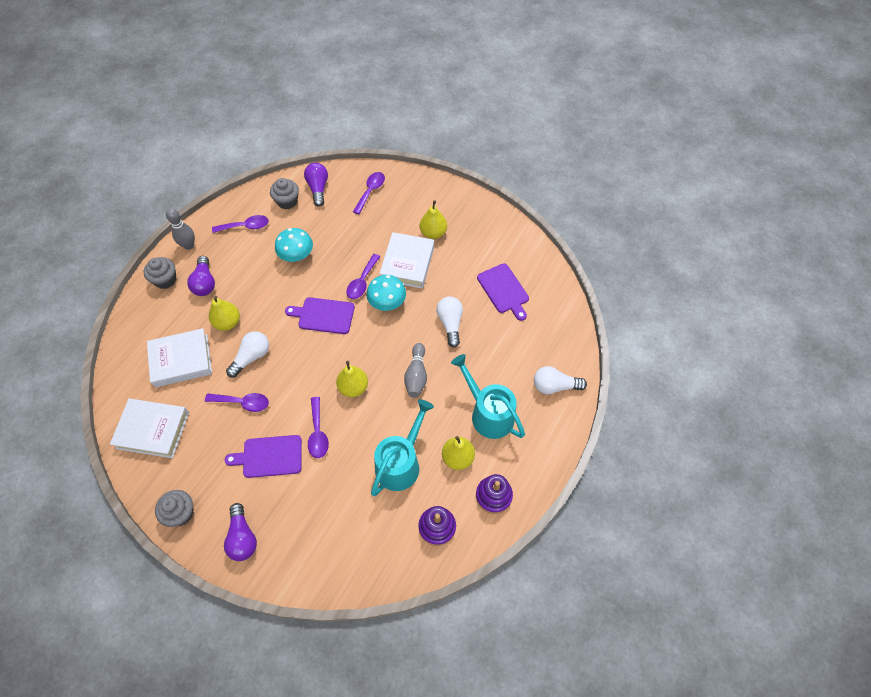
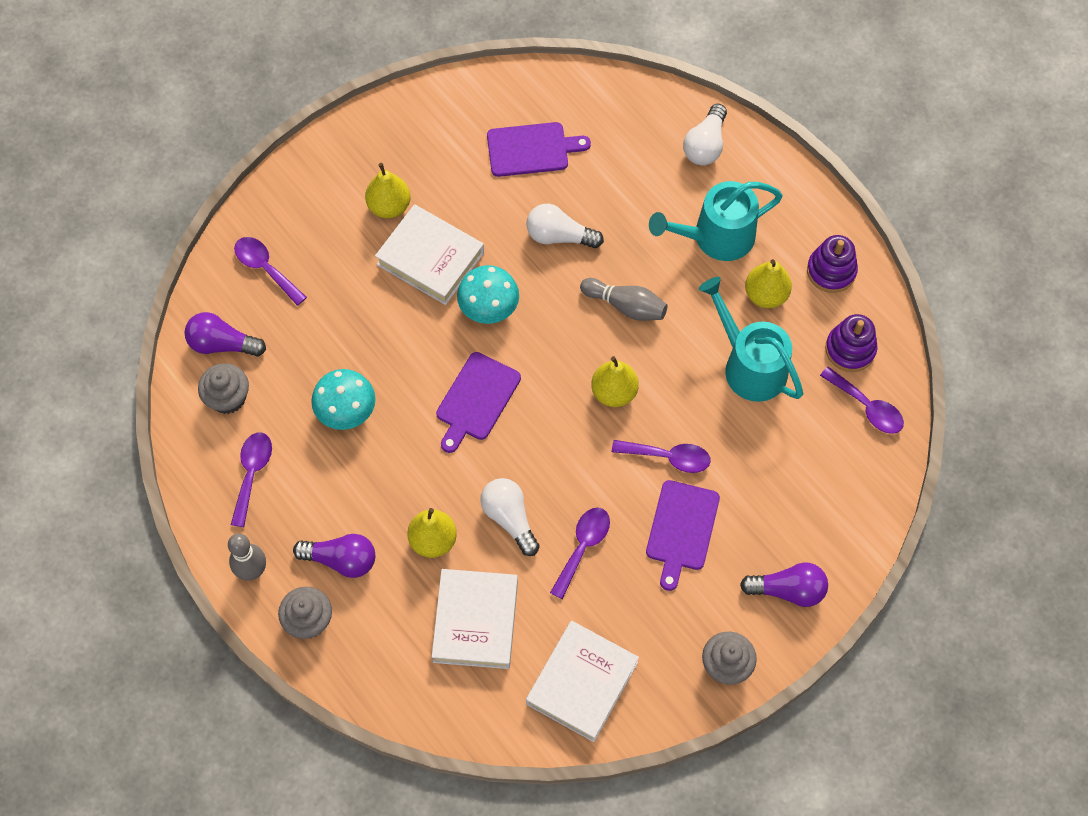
camera: 70 degrees left, 5 degrees up
purple spoon [346,254,380,299] -> purple spoon moved to [820,367,904,434]

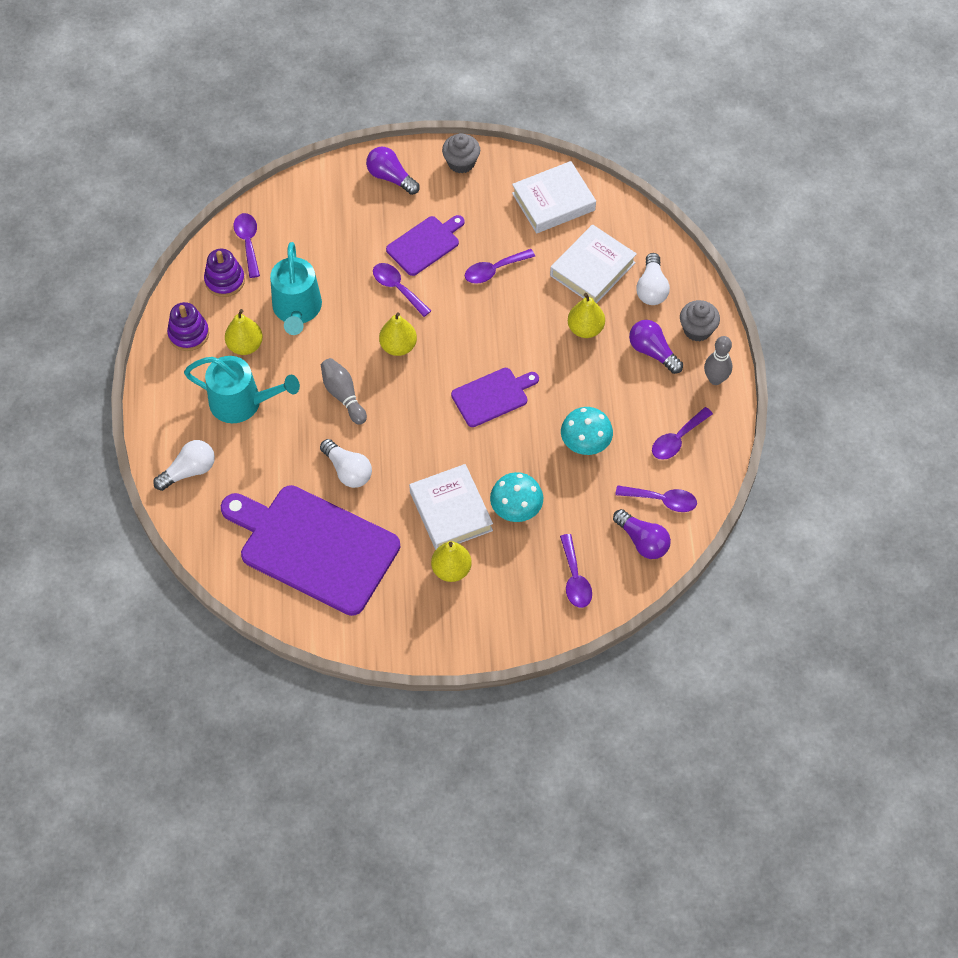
camera: 145 degrees left, 5 degrees down
grey cupcake [198,363,249,414] -> purple spoon [615,485,697,512]
turquoise mushroom [457,265,519,324] -> turquoise mushroom moved to [490,472,543,522]
white light bulb [480,478,540,556] -> white light bulb moved to [636,253,670,305]
purple cutting board [487,122,591,177] -> purple cutting board [221,485,400,616], size x1.98

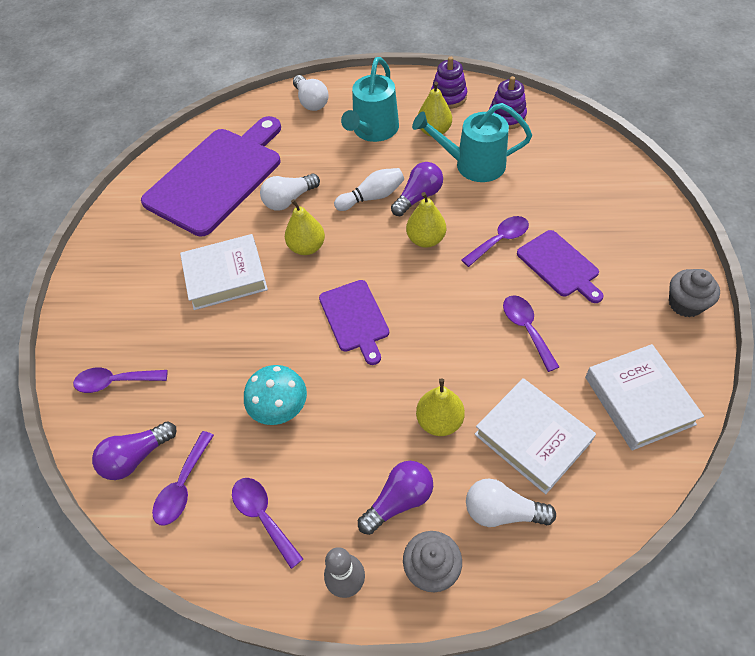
camera: 100 degrees right, 5 degrees down
purple spoon [233,213,260,278] -> none
grey bowling pin [321,358,367,425] -> white bowling pin [334,168,404,211]
purple light bulb [366,147,419,195] -> purple light bulb moved to [391,162,443,216]
yellow pear [431,541,472,582] -> yellow pear moved to [285,199,325,255]
turquoise mushroom [490,472,543,522] -> none

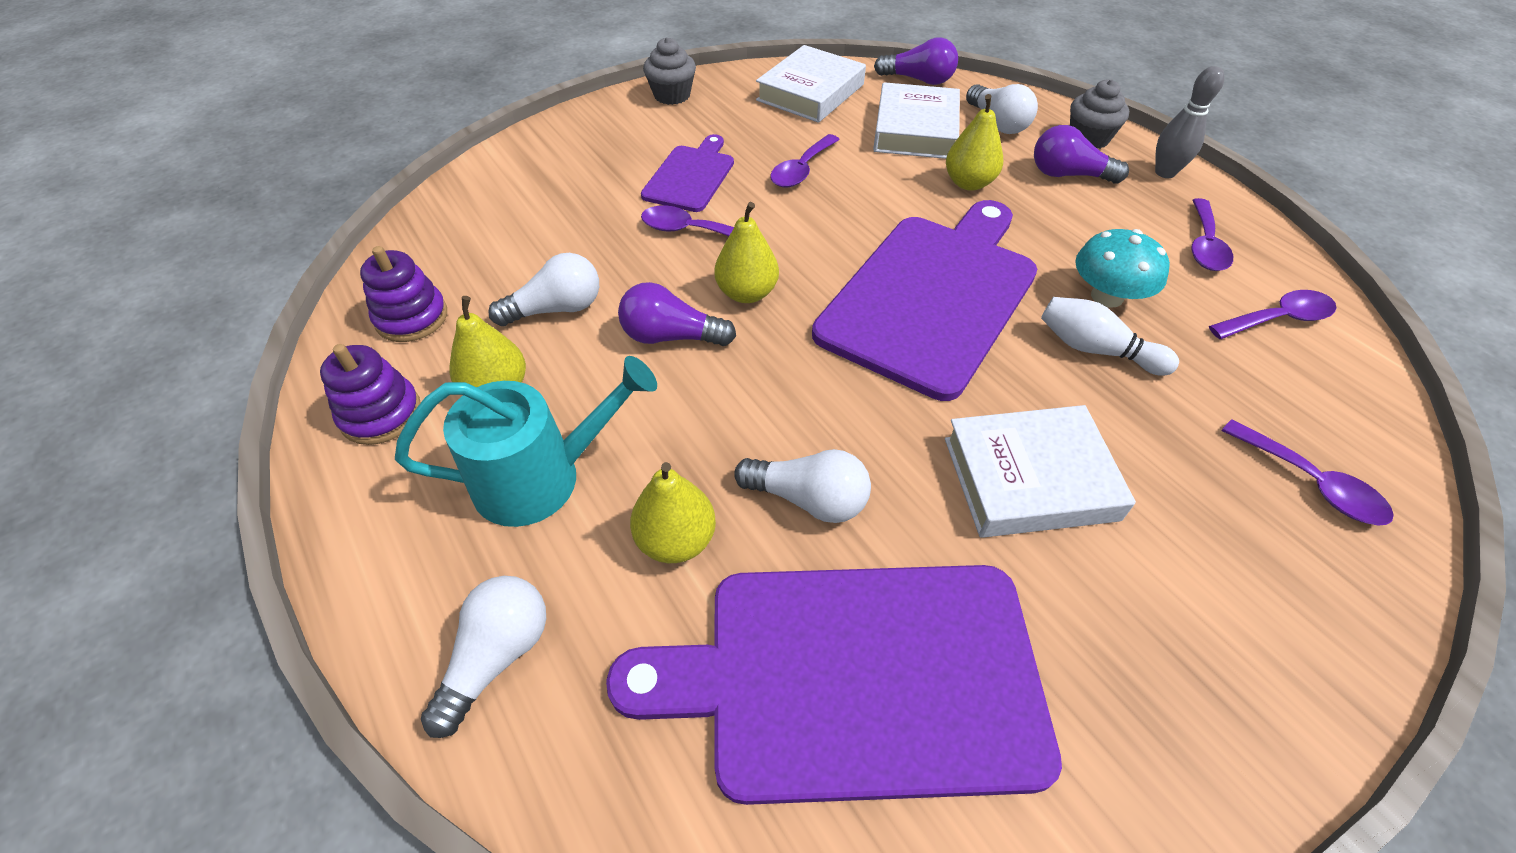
camera: 130 degrees left, 5 degrees down
purple light bulb [92,421,176,480] -> purple light bulb moved to [874,37,958,85]
white book [180,234,268,310] -> white book turned 45 degrees counterclockwise [945,405,1136,538]
yellow pear [285,199,325,255] -> yellow pear moved to [630,462,716,563]
purple cutting board [319,280,389,365] -> purple cutting board [812,200,1037,401], size x1.98
white bowling pin [334,168,404,211] -> white bowling pin moved to [1041,297,1179,376]
turquoise watering can [412,103,532,182] -> white light bulb [488,253,599,326]

